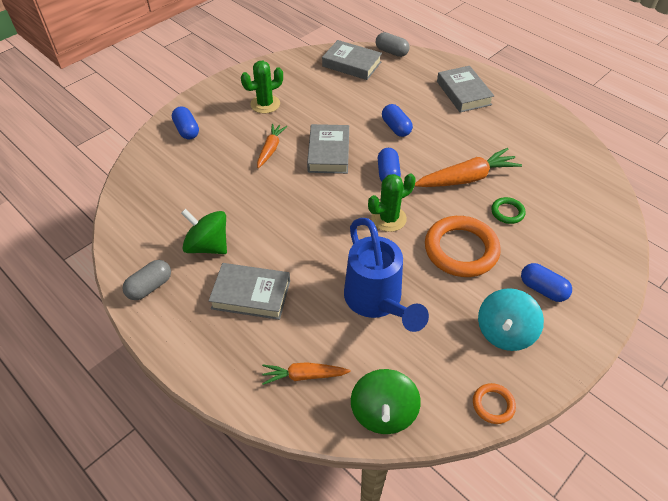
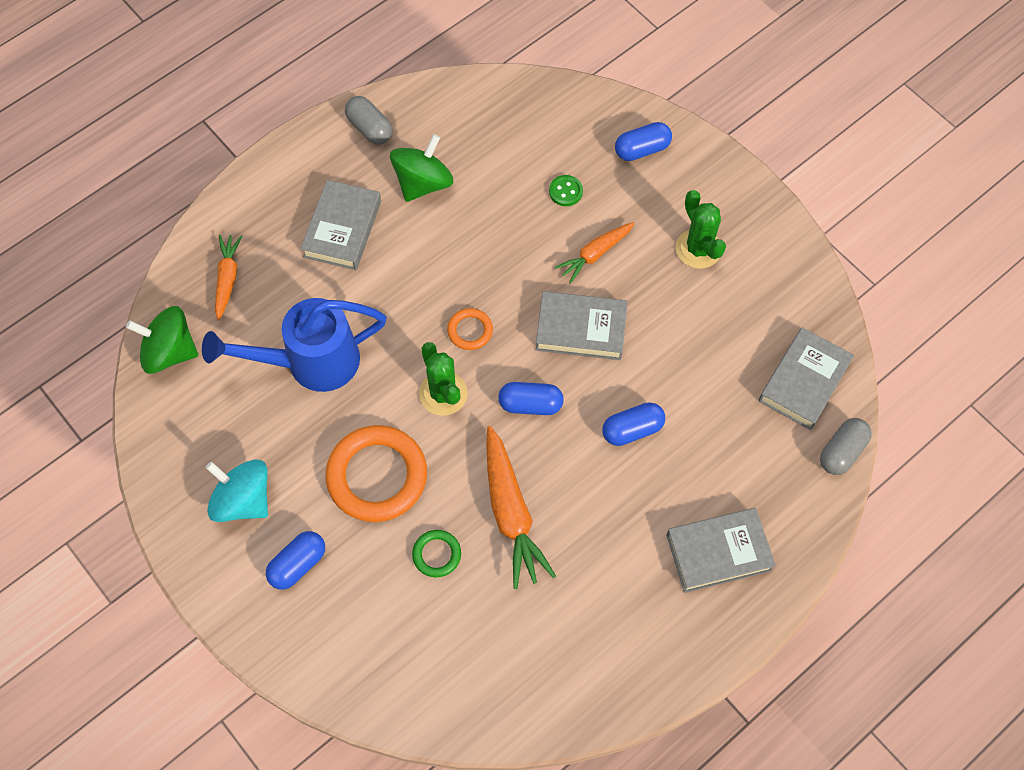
camera: 95 degrees right, 15 degrees up
orange carrot [257,123,287,168] -> orange carrot turned 120 degrees clockwise [555,222,635,284]
orange ring [473,383,516,424] -> orange ring moved to [447,308,493,350]
none -> green button [549,175,583,206]

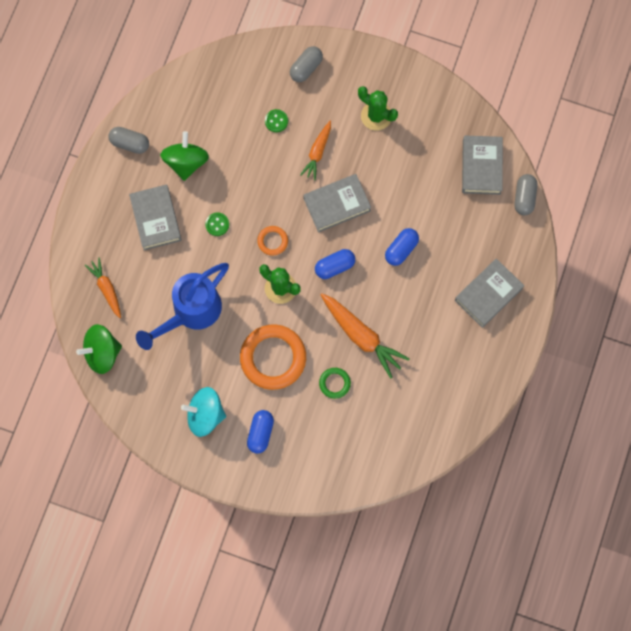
camera: 30 degrees left, 10 degrees up
blue capsule [615,122,672,161] -> grey capsule [290,46,323,82]
none -> green button [205,212,229,236]

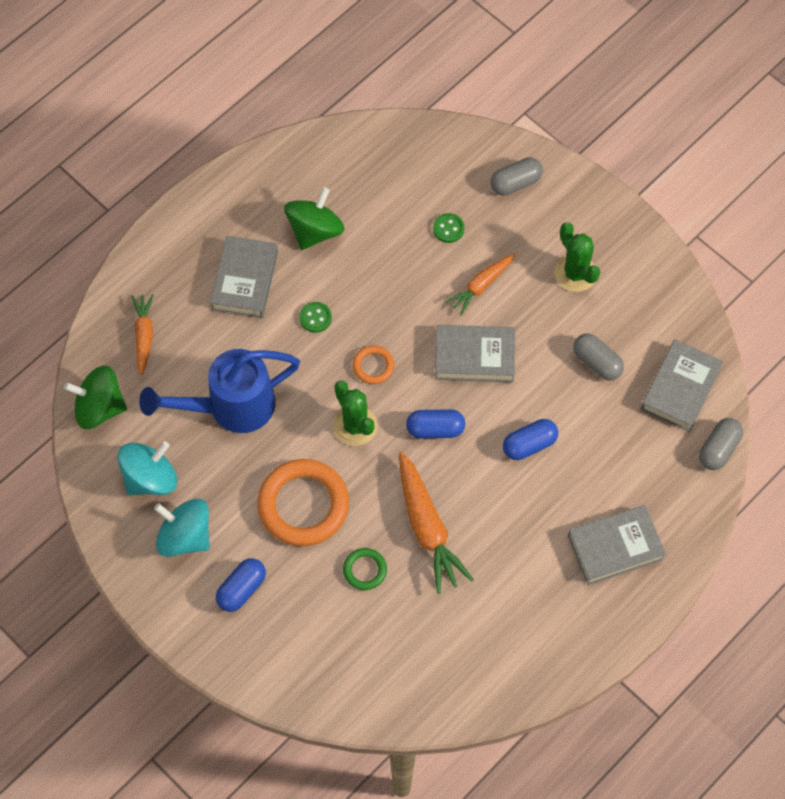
camera: 25 degrees right, 10 degrees down
grey capsule [108,127,149,154] -> grey capsule moved to [573,333,624,381]
none -> turquoise spinning top [118,441,177,495]

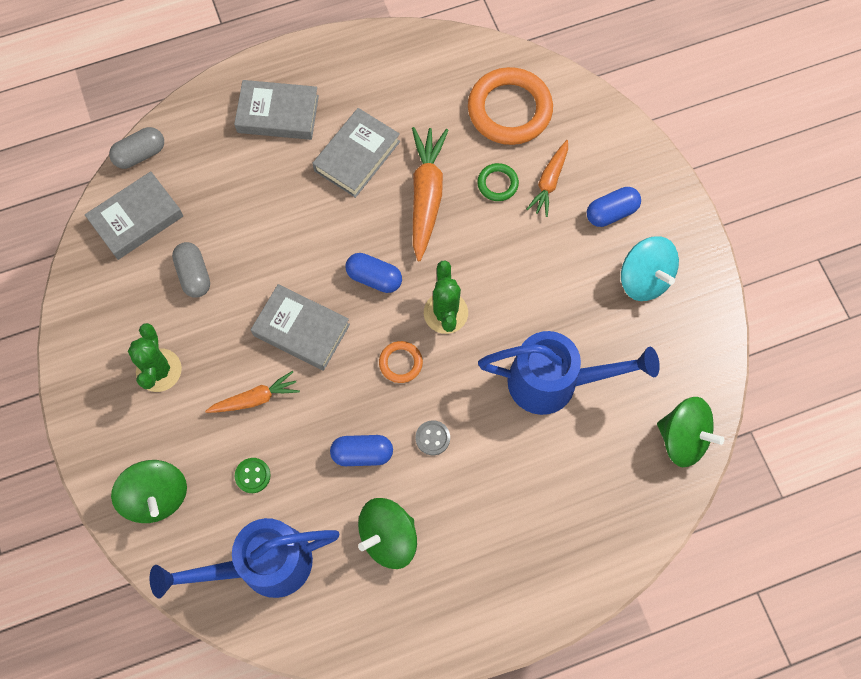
camera: 155 degrees left, 5 degrees up
turquoise spinning top [118,441,177,495] -> none
orange carrot [132,294,154,375] -> orange carrot moved to [526,140,568,217]
grey book [210,236,278,318] -> grey book moved to [312,108,400,198]
orange ring [257,459,349,546] -> orange ring moved to [468,67,553,145]
green button [299,302,332,333] -> grey button [416,420,450,455]
grey capsule [491,157,543,196] -> green spinning top [111,460,187,523]
blue capsule [503,419,558,460] -> blue capsule moved to [330,435,393,466]
none -> blue watering can [150,518,339,599]

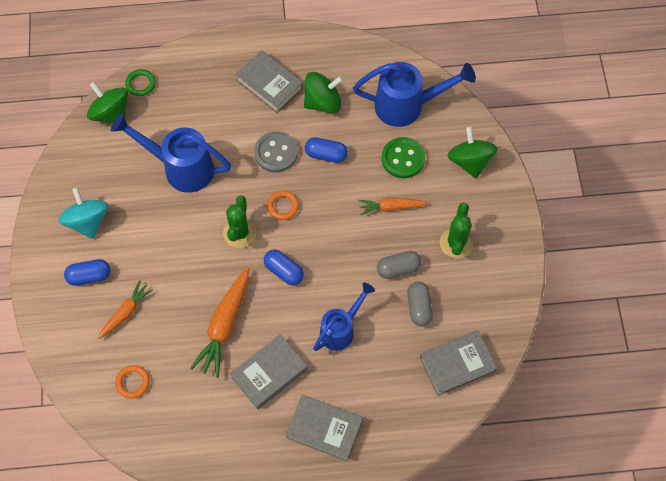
camera: 165 degrees left, 5 degrees down
grey capsule [109,127,164,169] -> grey capsule moved to [377,251,421,279]
green button [235,458,271,493] -> green button [381,137,425,178], size x1.79
grey book [251,284,350,370] -> grey book moved to [235,50,303,113]
grey button [416,420,450,455] -> grey button [254,131,298,173], size x1.79
orange ring [468,67,553,145] -> orange ring [115,365,150,399], size x0.47
green ring [477,163,519,201] -> green ring moved to [125,69,156,96]
none -> blue watering can [313,282,375,351]

